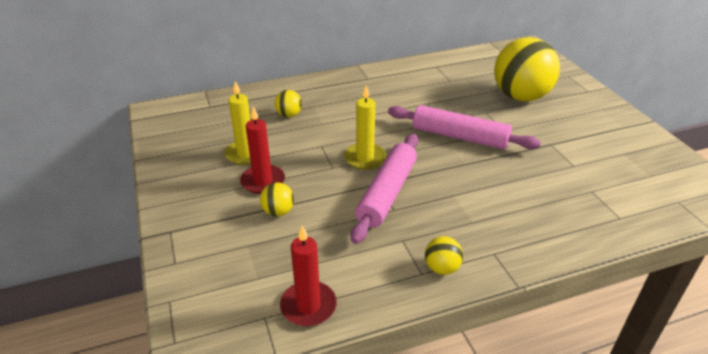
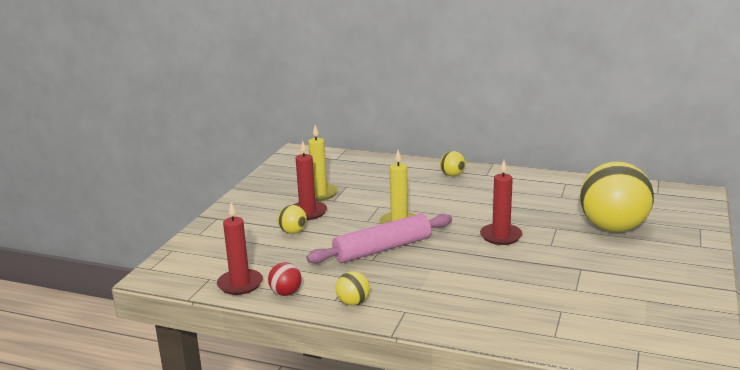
camera: 40 degrees right, 15 degrees down
yellow ball [275,90,302,117] -> yellow ball moved to [440,151,465,176]
pink rolling pin [388,105,541,150] -> red candle [480,160,523,245]
none -> red ball [268,262,302,296]

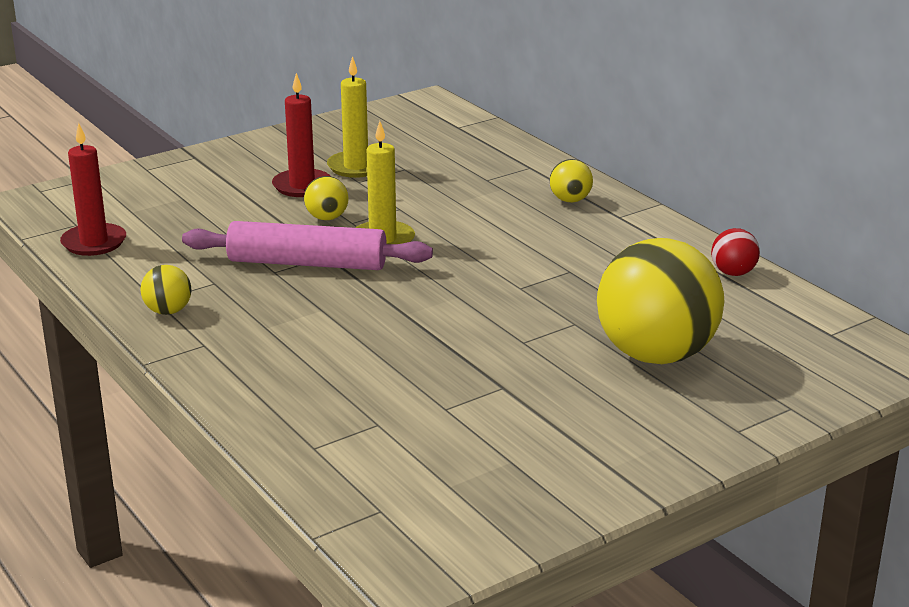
camera: 35 degrees right, 5 degrees up
red ball [268,262,302,296] -> red ball moved to [711,228,760,276]
yellow ball [278,205,307,234] -> yellow ball moved to [304,176,349,220]
red candle [480,160,523,245] -> none

